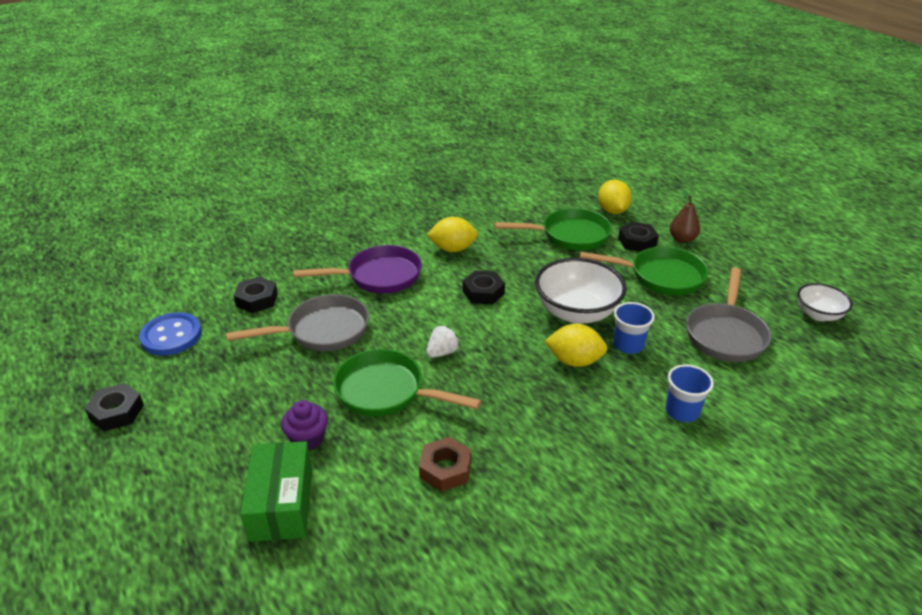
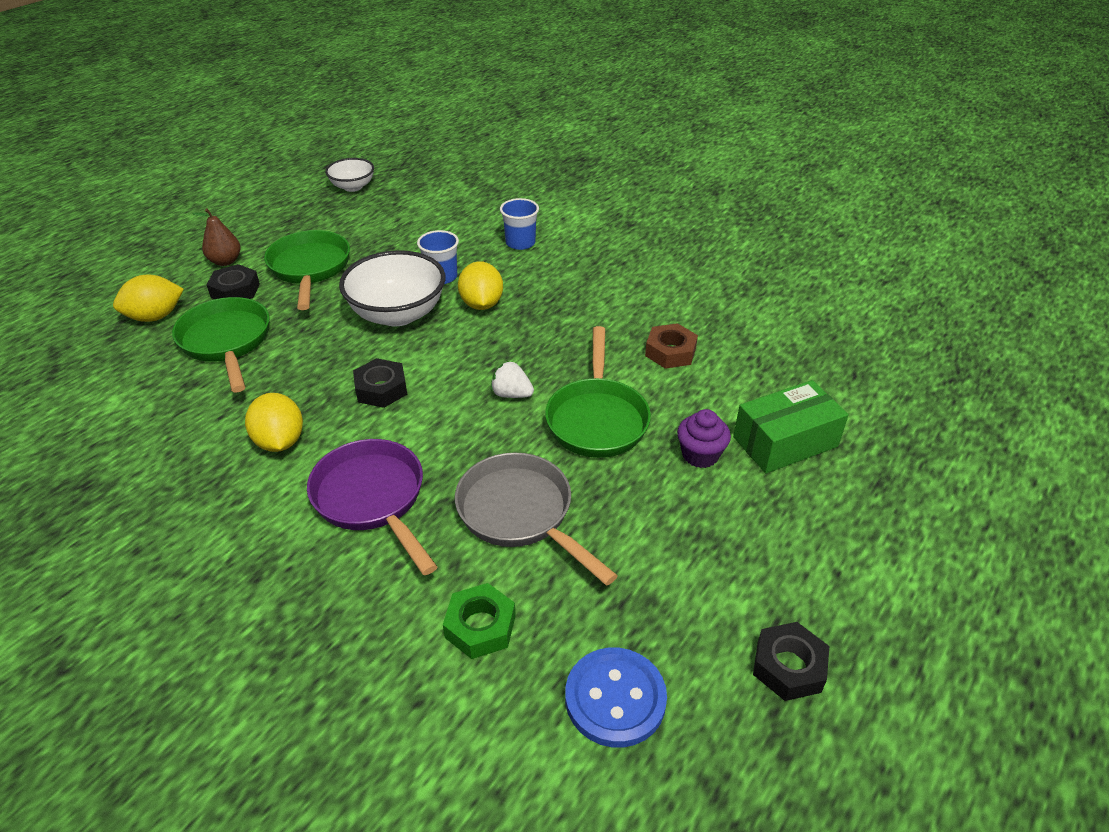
camera: 110 degrees left, 5 degrees up
black nut [234,277,278,313] -> green nut [443,583,516,659]
grey pan [686,268,771,362] -> none

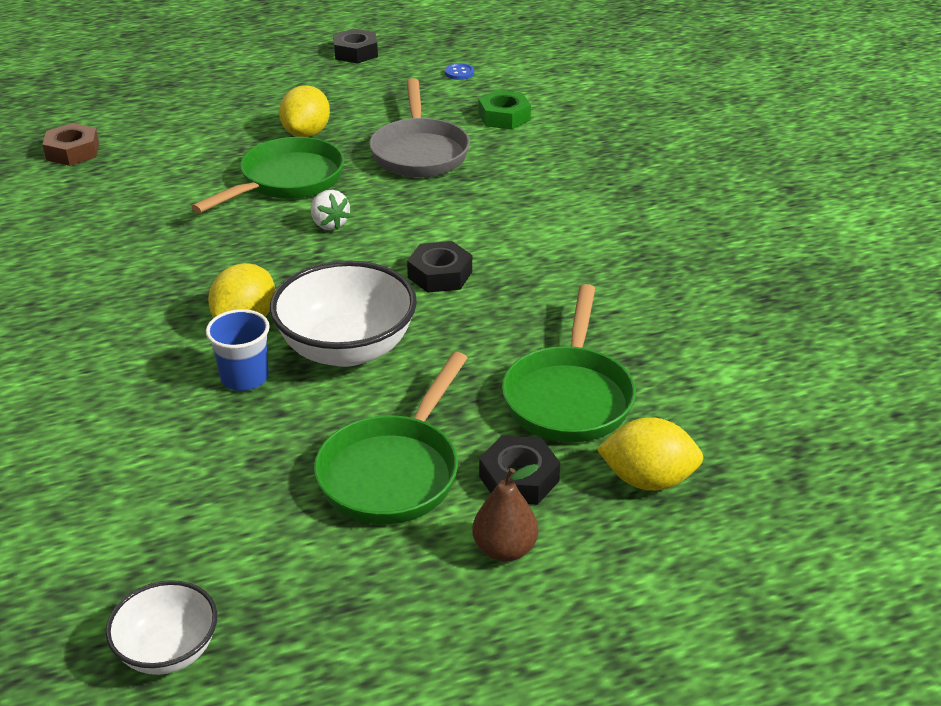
camera: 145 degrees left, 5 degrees down
yellow lemon [245,393,303,452] -> yellow lemon moved to [279,85,330,137]
purple pan [307,439,438,575] -> none
blue cup [500,198,539,250] -> none
blue button [565,648,667,748] -> blue button [445,63,474,80], size x0.46
brown nut [645,323,698,369] -> brown nut moved to [42,123,99,166]
purple cupcake [677,409,731,468] -> none
green box [733,380,849,473] -> none

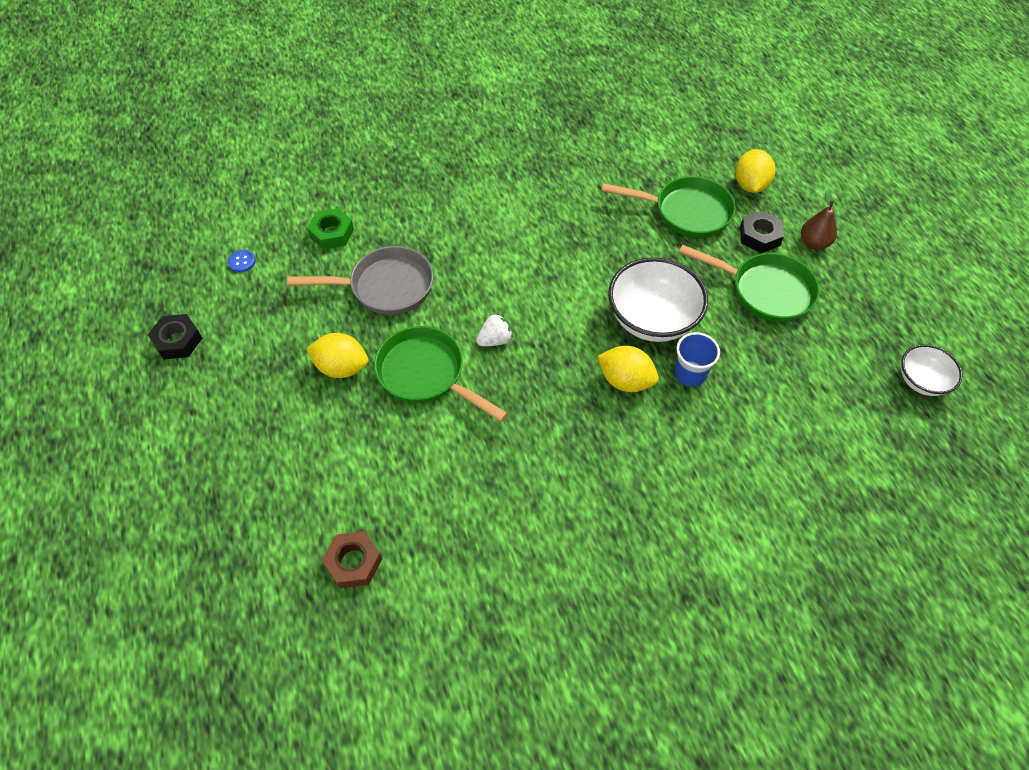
camera: 90 degrees left, 20 degrees up
black nut [407,241,472,293] -> none

